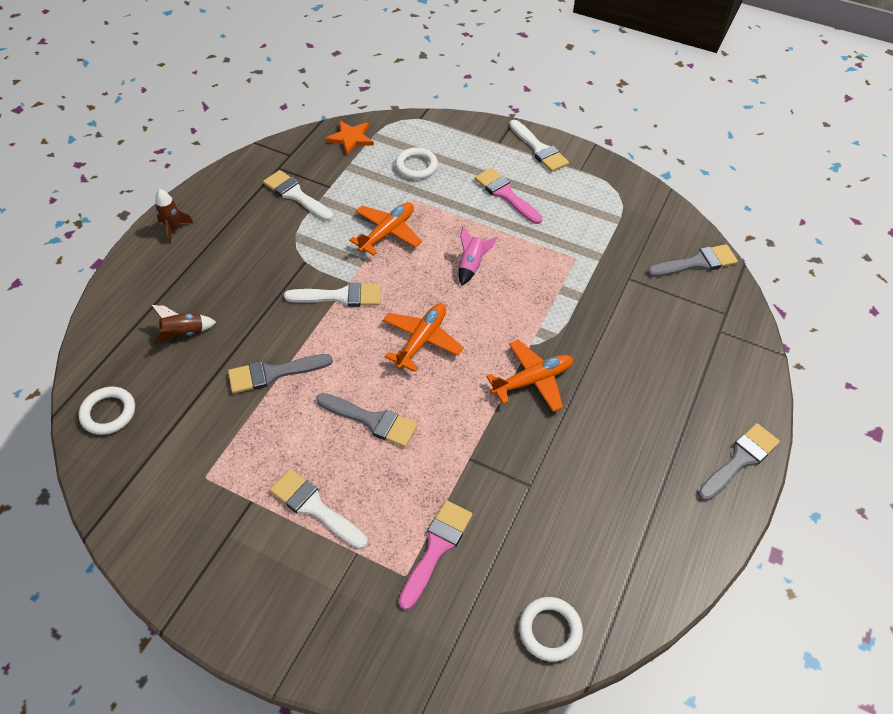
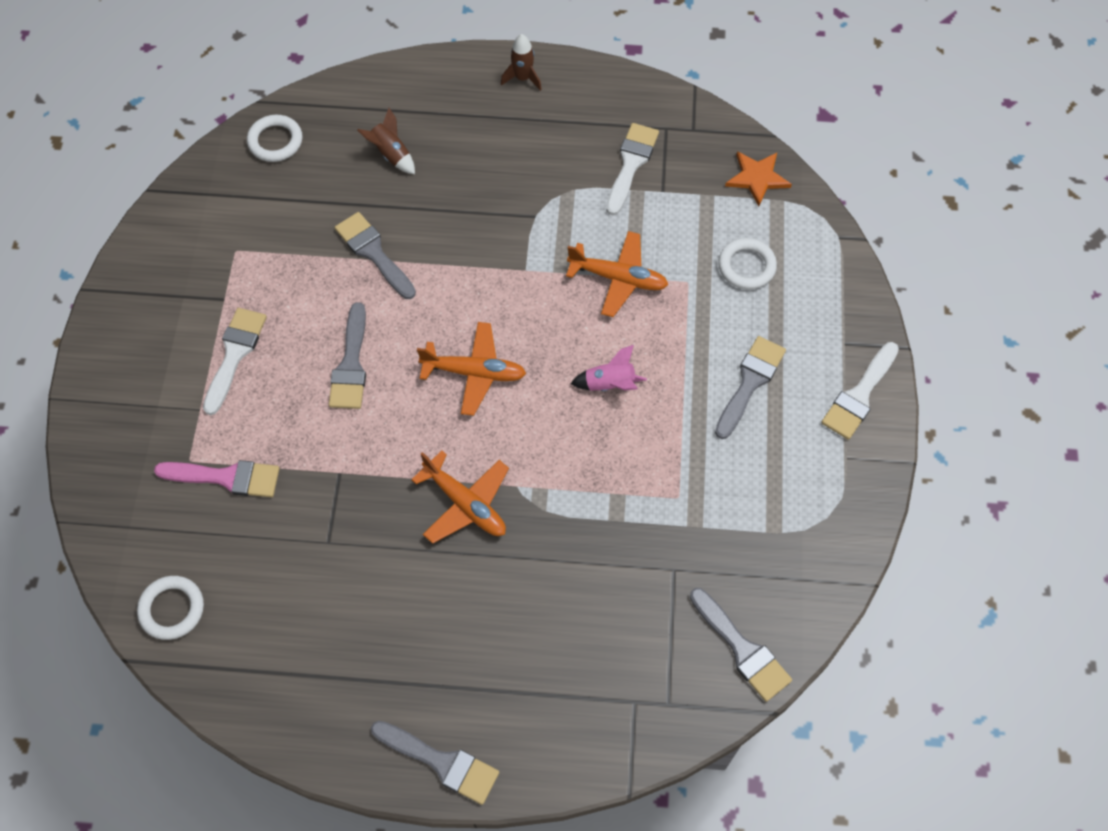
camera: 70 degrees right, 10 degrees up
white brush [284,282,381,307] -> none
pink brush [475,168,542,224] -> grey brush [715,336,786,439]

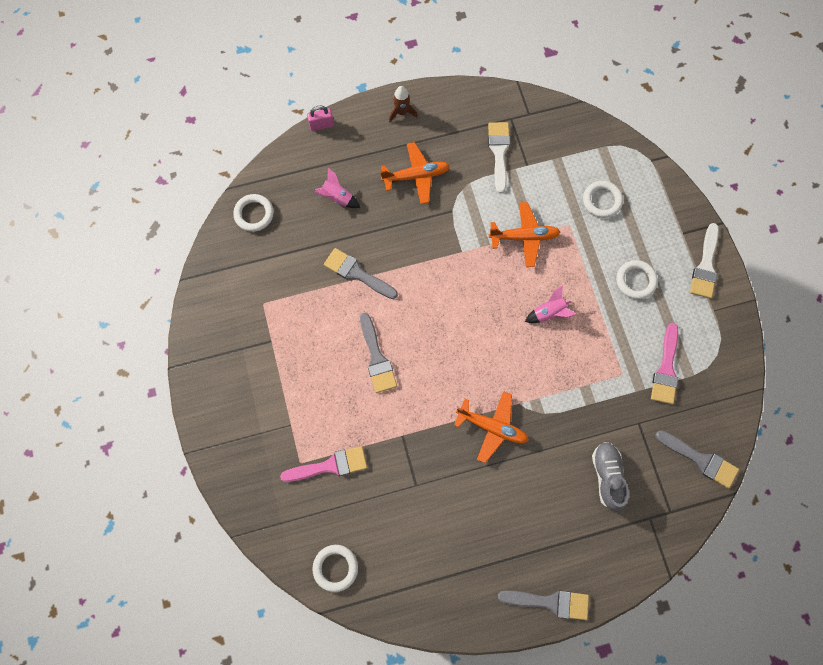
camera: 20 degrees left, 10 degrees up
white brush [203,308,267,415] -> none
brown rocket [357,108,415,174] -> pink rocket [314,168,360,208]
orange plane [417,322,526,416] -> orange plane moved to [380,142,450,204]
grey brush [715,336,786,439] -> white ring [616,260,658,299]
orange star [725,151,792,206] -> none
none -> pink padlock [307,106,334,131]
none -> grey shoe [592,442,629,511]
none -> pink brush [651,323,678,404]

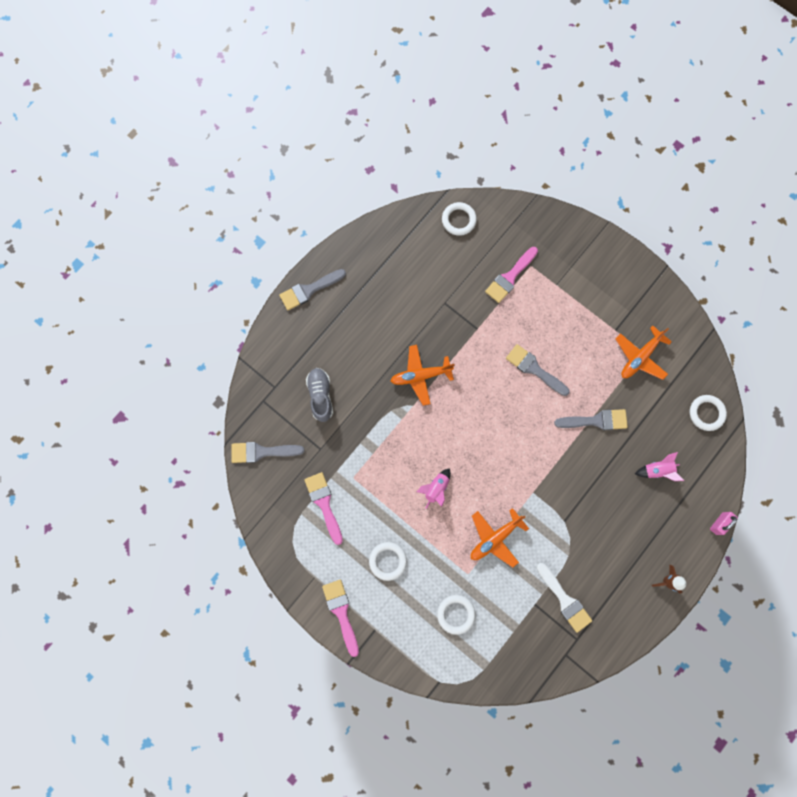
camera: 145 degrees right, 5 degrees up
orange plane [380,142,450,204] -> orange plane moved to [616,326,672,380]
grey shoe [592,442,629,511] -> grey shoe turned 150 degrees counterclockwise [306,368,333,422]
white brush [690,223,719,299] -> pink brush [322,579,359,657]

